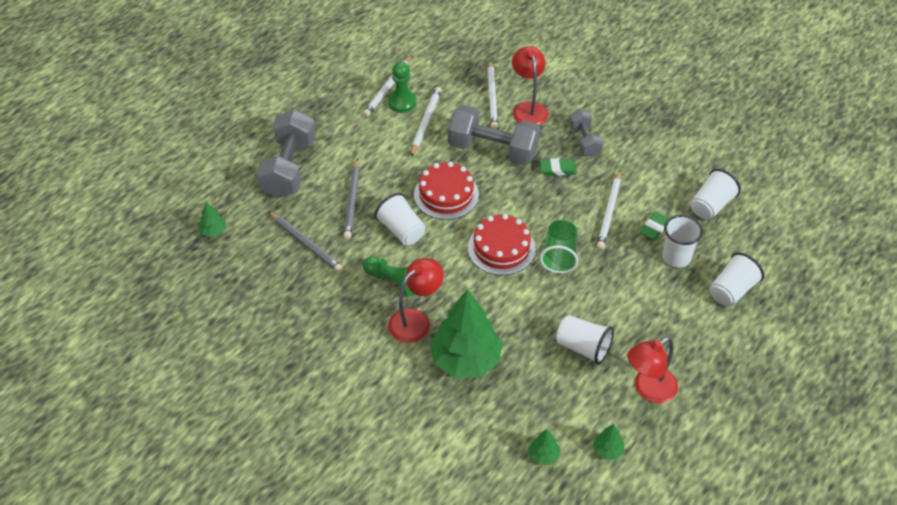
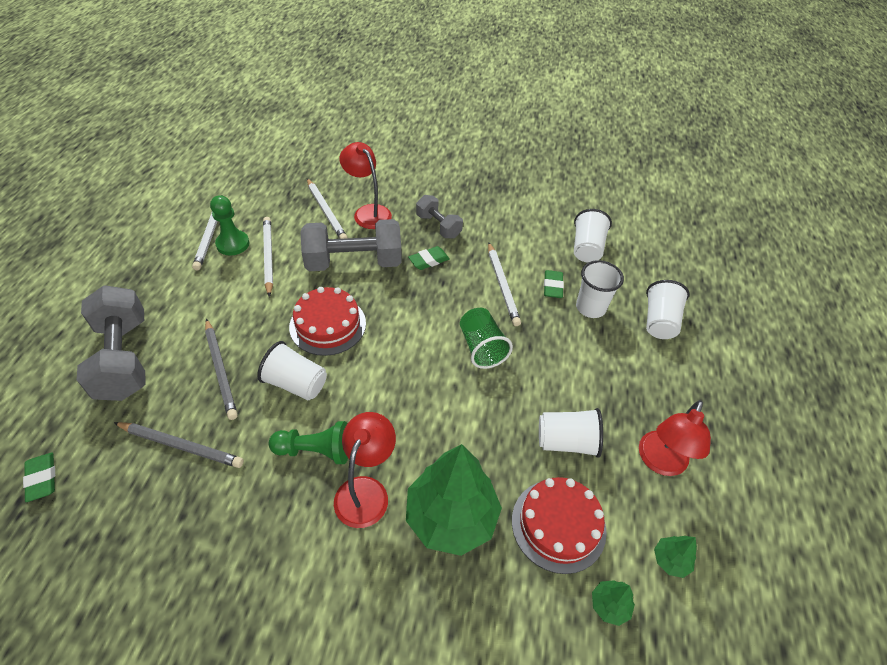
camera: 30 degrees left, 0 degrees up
green tree [198,202,226,237] -> green eraser [23,453,55,502]
red cake [468,214,536,275] -> red cake moved to [512,477,607,574]

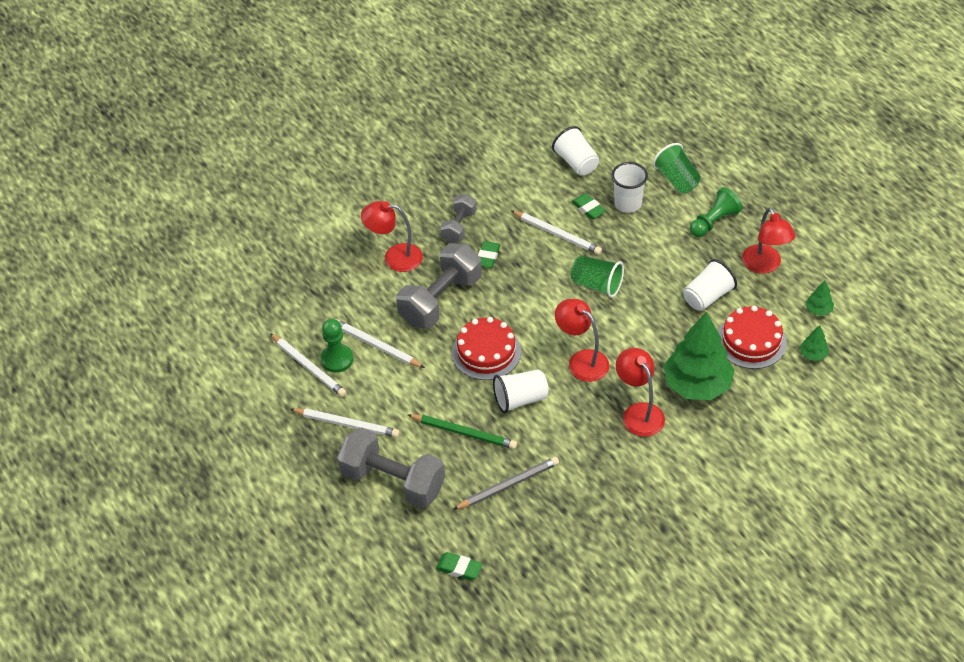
camera: 40 degrees left, 0 degrees up
grey pencil [205,319,238,420] -> green pencil [408,414,517,449]
green pawn [269,421,348,464] -> green pawn moved to [690,187,743,237]
white pencil [307,178,348,239] -> white pencil moved to [290,408,399,438]
grey dumbbell [416,195,463,238] -> grey dumbbell turned 75 degrees counterclockwise [440,194,477,243]
white cup [646,280,689,339] -> green cup [653,143,701,193]
none -> red lamp [555,299,609,382]

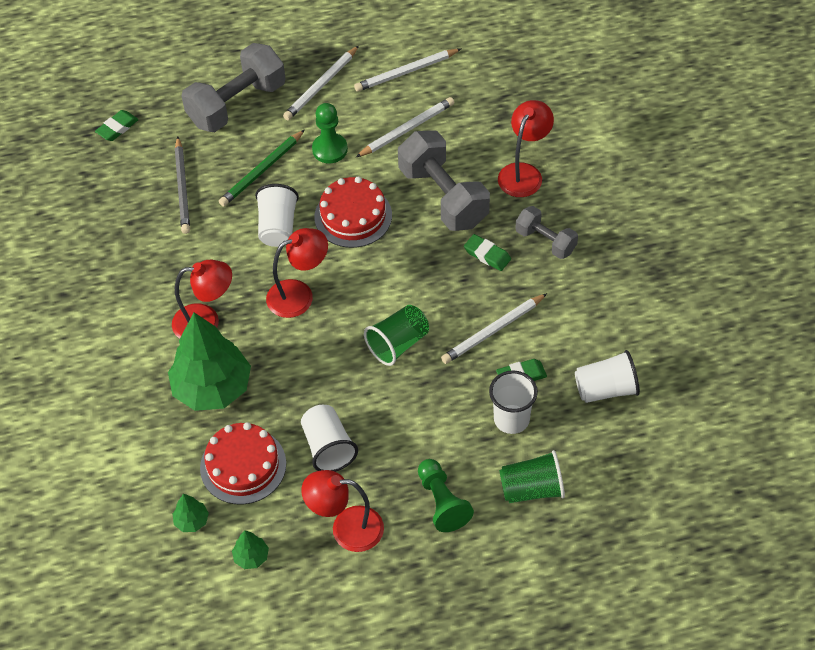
camera: 110 degrees right, 5 degrees up
green pawn [321,319,353,373] -> green pawn moved to [312,103,348,163]

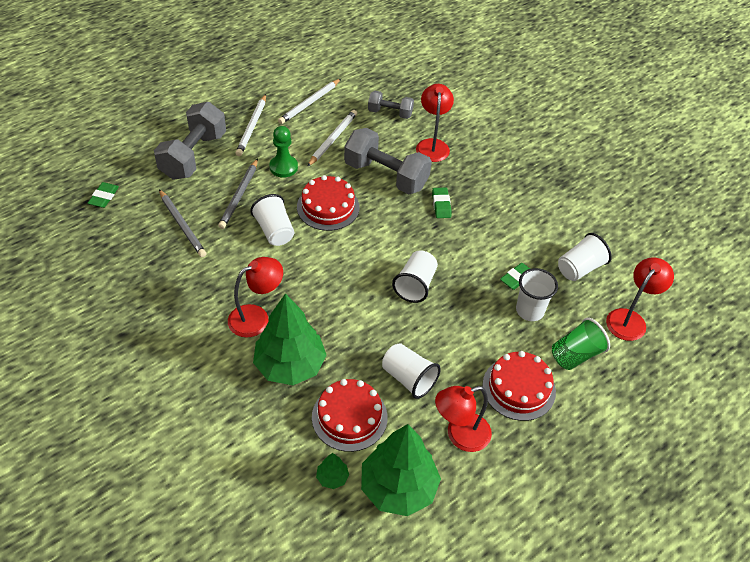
camera: 30 degrees left, 5 degrees down
green pencil [219,130,305,206] -> grey pencil [218,158,258,229]
green tree [232,530,269,569] -> green tree [361,424,441,516], size x2.39
red lamp [266,228,328,318] -> red lamp moved to [606,258,674,341]
green cup [364,305,429,366] -> white cup [392,250,438,303]
green pawn [418,459,474,532] -> red cake [482,351,556,421]
white pencil [441,293,547,364] -> none
green eraser [464,234,511,271] -> green eraser turned 75 degrees clockwise [432,188,451,218]
grey dumbbell [515,206,578,259] -> grey dumbbell moved to [368,91,414,119]

